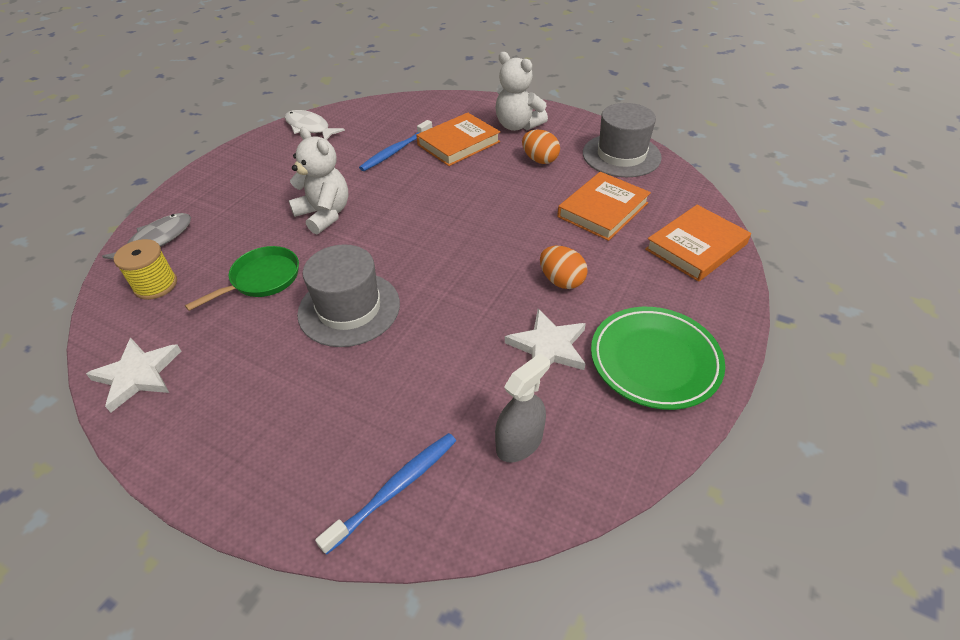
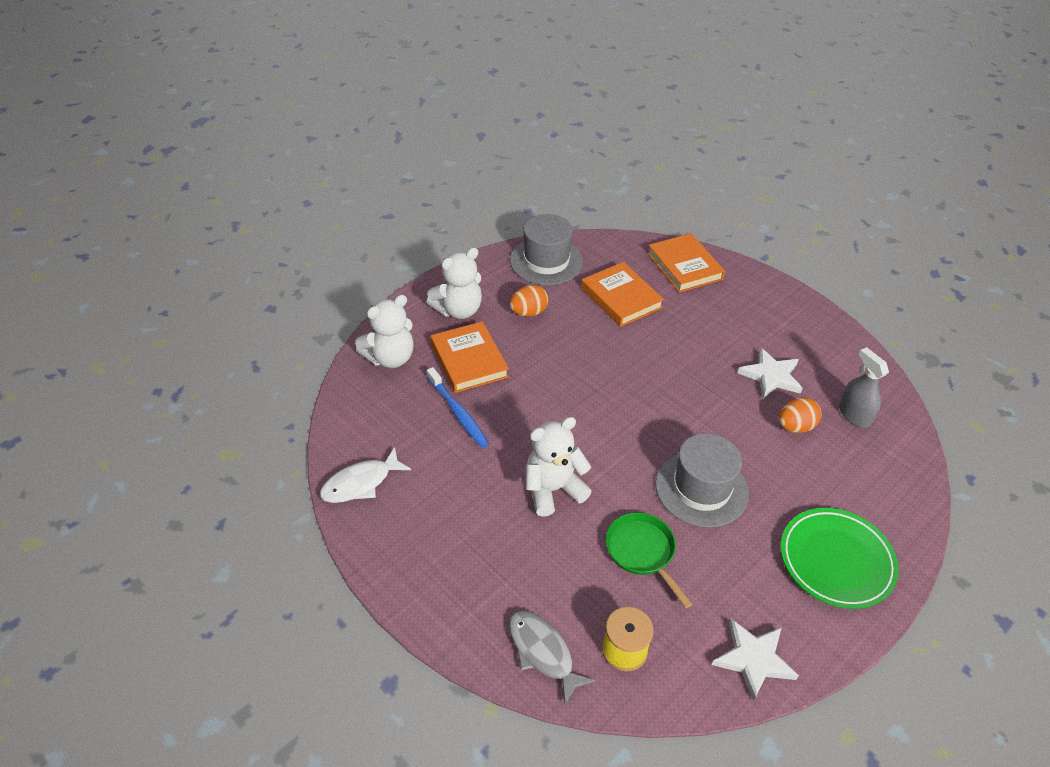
camera: 75 degrees left, 0 degrees up
blue toothbrush [315,433,456,555] -> none
orange egg [540,246,588,289] -> orange egg moved to [779,397,822,433]
green plate [591,307,725,410] -> green plate moved to [780,508,899,609]
none -> white teddy bear [355,295,413,368]

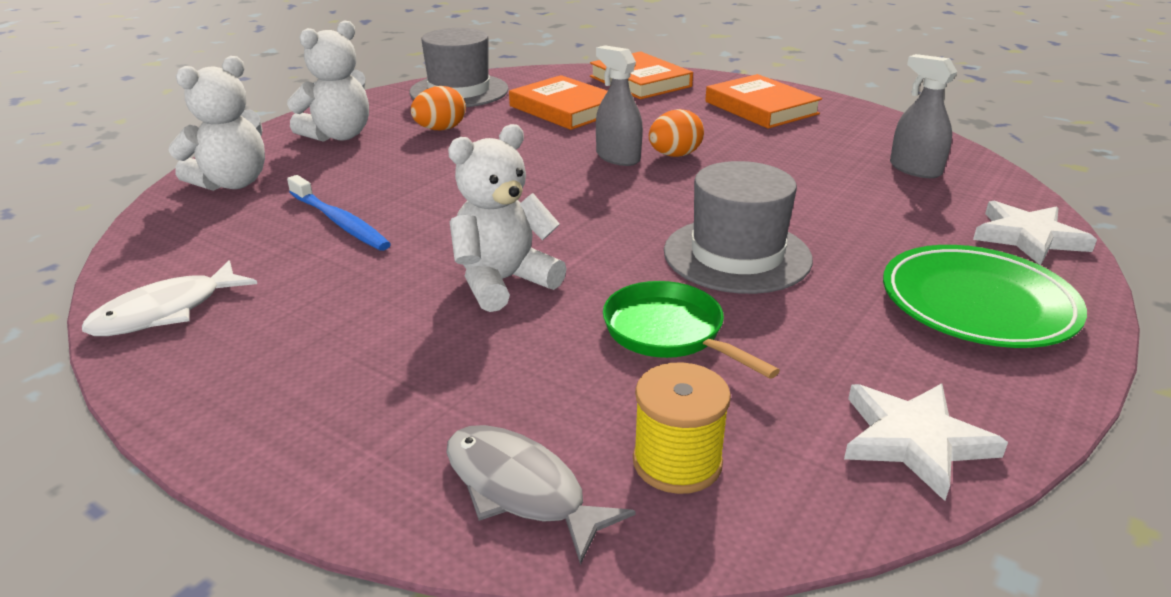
camera: 10 degrees left, 15 degrees down
orange book [431,321,509,393] -> orange book moved to [705,74,822,129]
white star [738,347,803,399] -> white star moved to [973,201,1097,266]
orange egg [779,397,822,433] -> orange egg moved to [649,109,704,157]
none -> grey spray bottle [596,45,643,166]

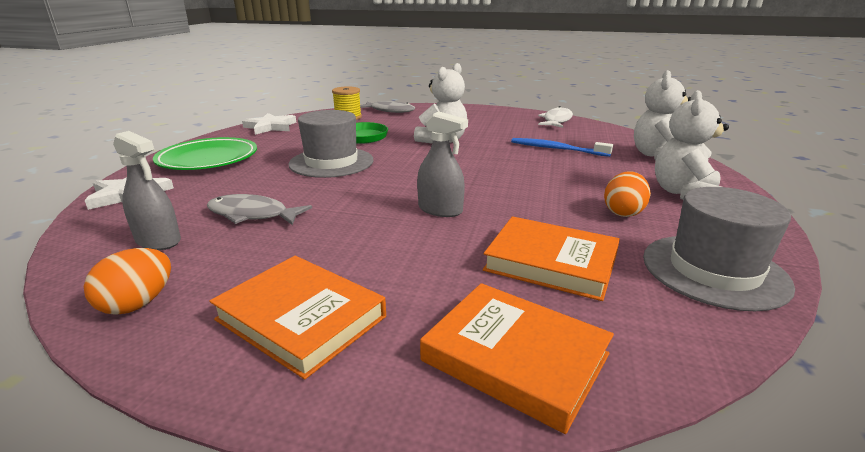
camera: 160 degrees right, 5 degrees down
orange egg [649,109,704,157] -> orange egg moved to [84,248,171,315]
none -> grey fish [207,194,312,225]

